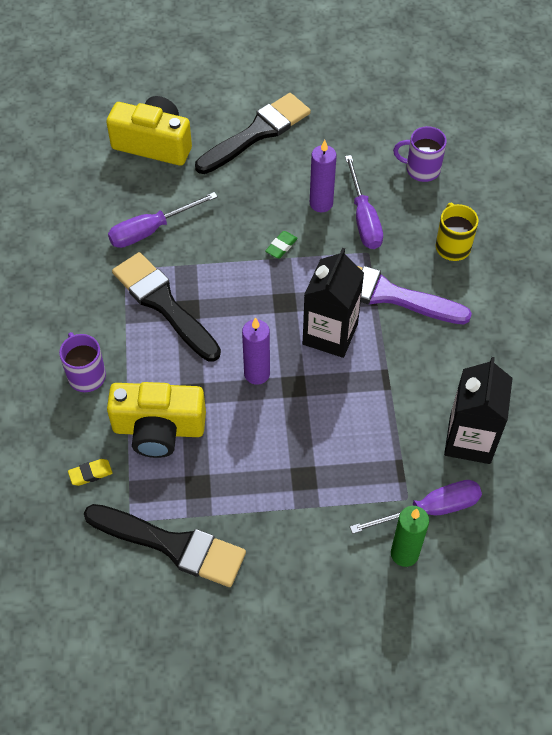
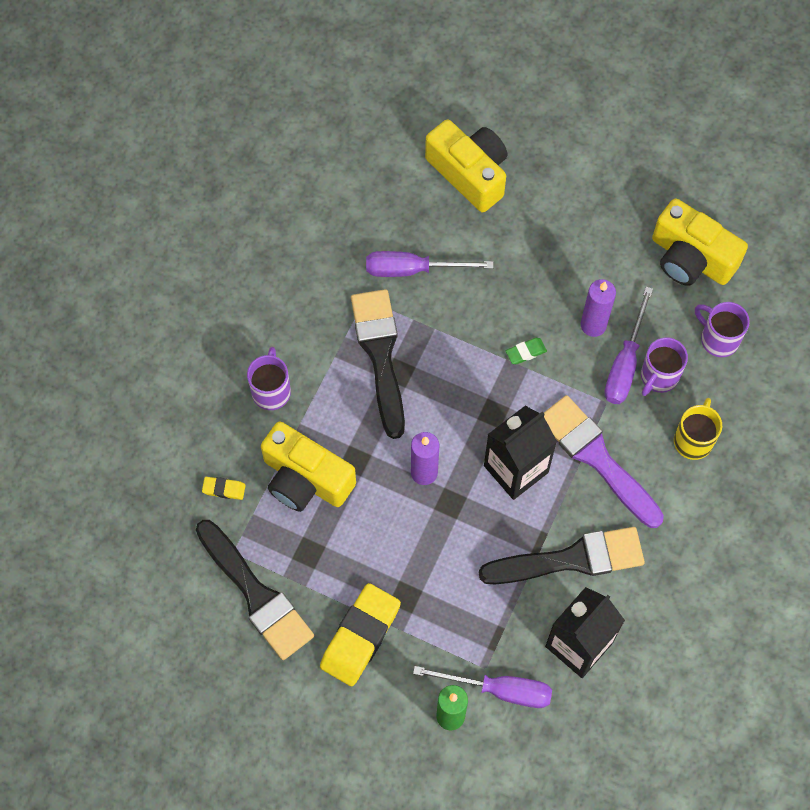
camera: 30 degrees right, 10 degrees up
black brush [195,93,311,174] -> black brush moved to [479,527,645,584]
none -> yellow eraser [320,583,401,686]
none -> purple mug [641,337,688,396]
none -> yellow camera [652,198,748,286]

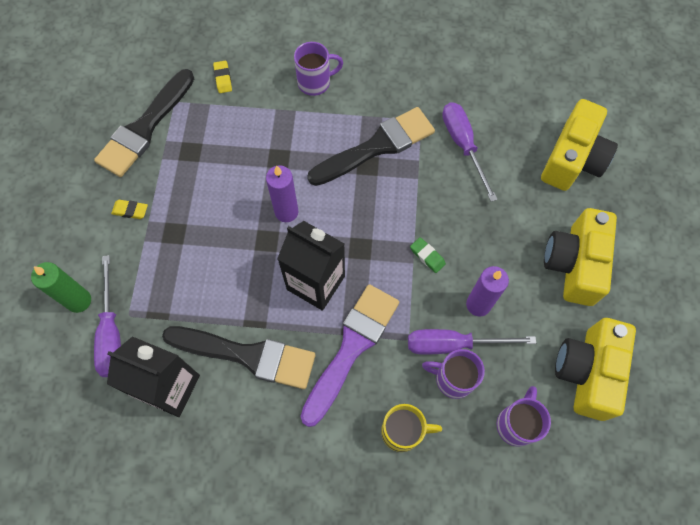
camera: 70 degrees right, 0 degrees up
yellow camera [261,421,356,512] -> yellow camera moved to [544,208,617,306]
yellow eraser [320,583,401,686] -> yellow eraser [111,200,148,219], size x0.44
black brush [479,527,645,584] -> black brush turned 45 degrees counterclockwise [162,326,315,389]

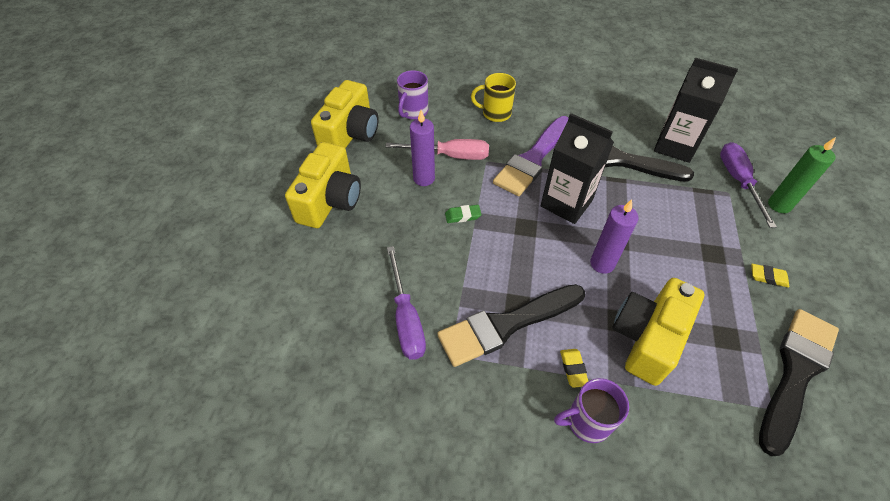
camera: 175 degrees left, 15 degrees down
yellow eraser [213,61,232,93] -> yellow eraser moved to [560,349,588,388]
purple screwdriver [408,329,536,355] -> pink screwdriver [385,139,489,160]
green eraser [410,237,446,273] -> green eraser turned 60 degrees counterclockwise [445,205,481,223]
purple mug [422,349,485,399] -> none
yellow camera [541,99,618,191] -> yellow camera moved to [613,278,704,386]

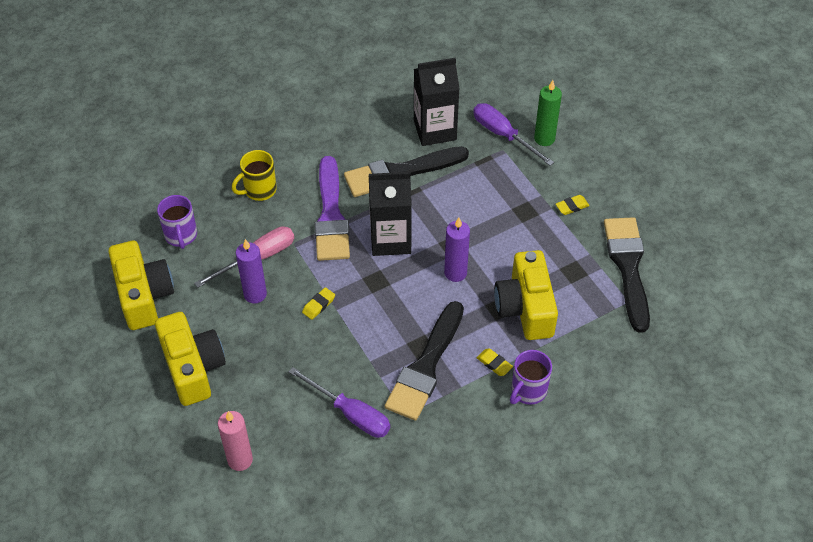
camera: 40 degrees left, 0 degrees up
green eraser [445,205,481,223] -> yellow eraser [302,287,335,320]
none -> pink candle [218,411,253,471]

